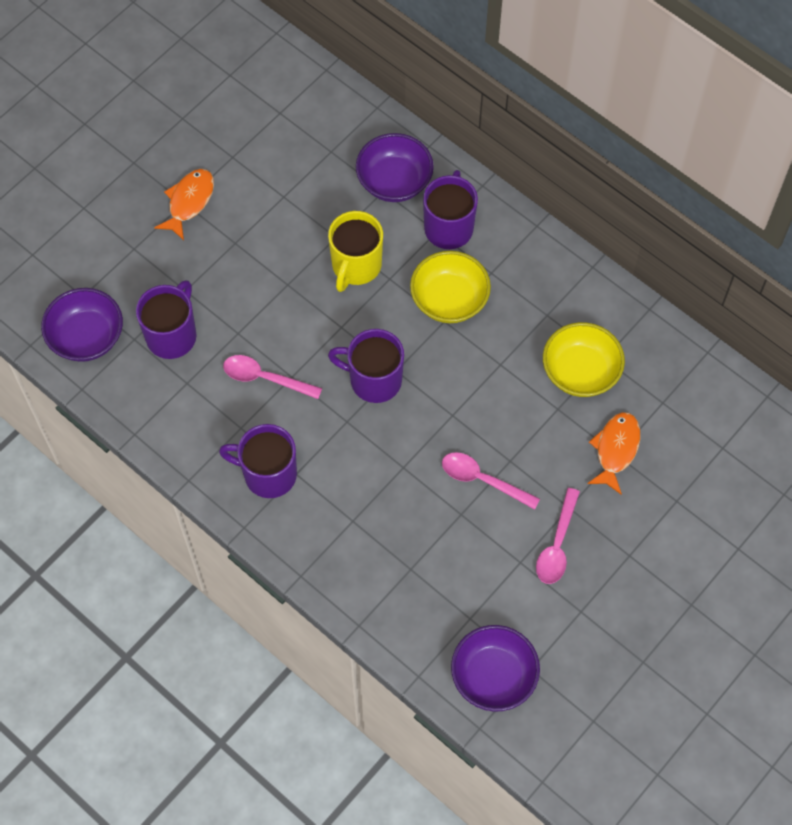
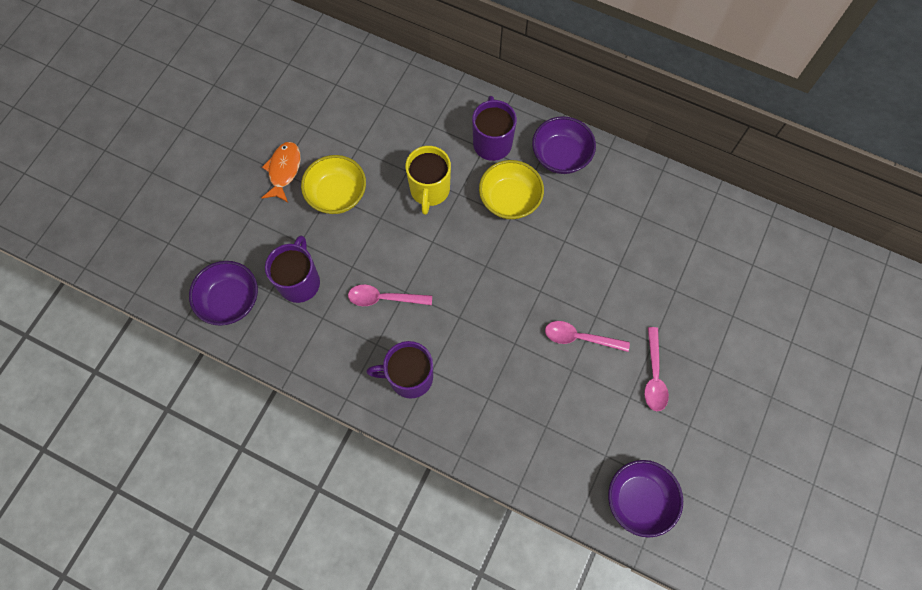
camera: 15 degrees left, 5 degrees up
purple mug [328,329,404,403] -> none
purple bowl [356,133,434,202] -> purple bowl moved to [532,116,596,174]
yellow bowl [543,322,625,397] -> yellow bowl moved to [301,155,366,214]
orange fish [587,412,640,495] -> none

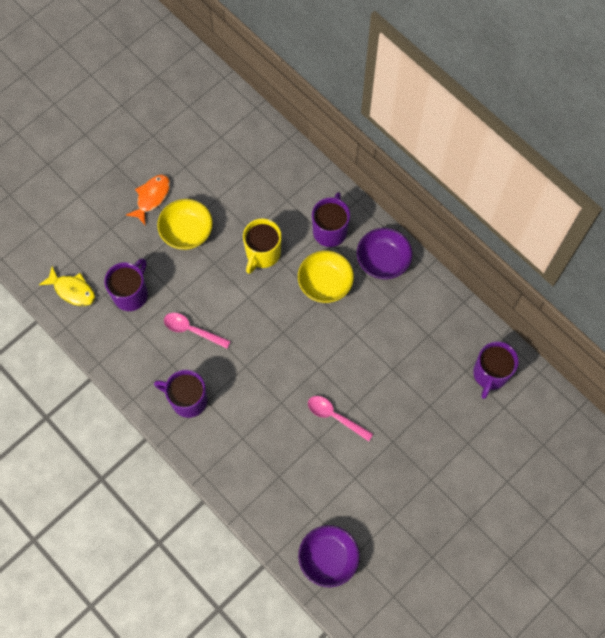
camera: 20 degrees right, 0 degrees up
purple bowl [189,261,258,326] -> yellow fish [39,266,95,306]
pink spoon [644,327,669,411] -> none
none -> purple mug [473,341,518,399]

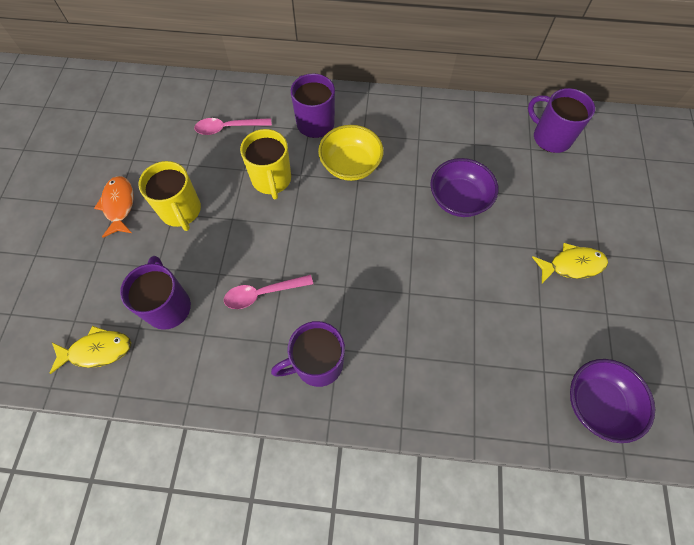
camera: 40 degrees left, 5 degrees down
yellow bowl [157,199,213,250] -> yellow mug [138,161,201,231]
pink spoon [308,396,373,441] -> pink spoon moved to [194,118,272,135]
purple bowl [357,228,412,279] -> purple bowl moved to [430,158,498,217]
purple mug [473,341,518,399] -> purple mug turned 150 degrees clockwise [528,88,595,153]
none -> yellow fish [532,243,608,283]

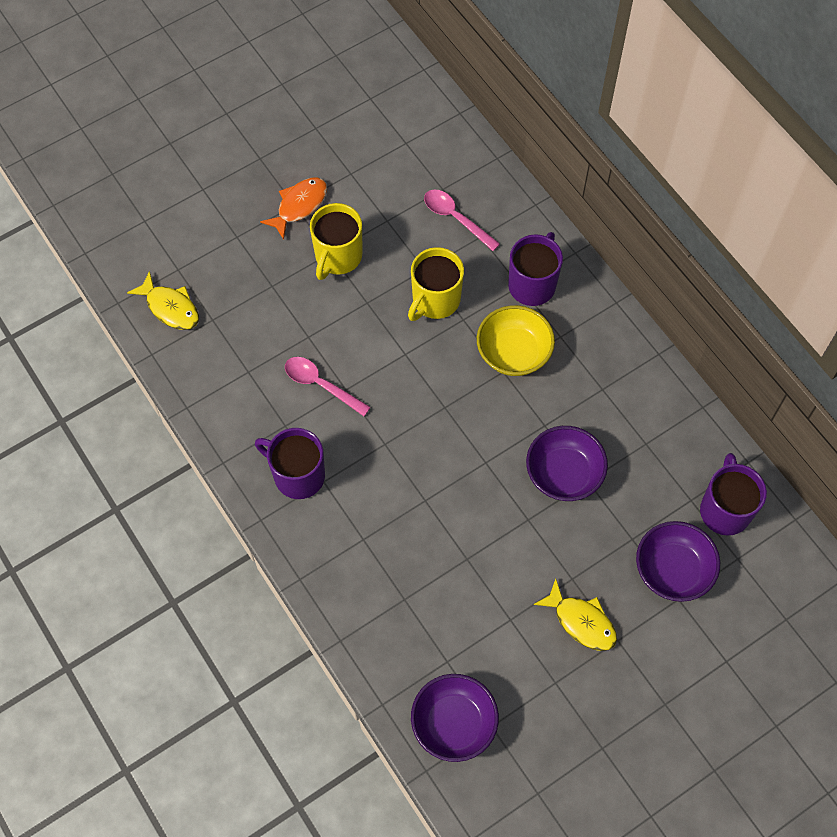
camera: 50 degrees right, 0 degrees up
purple mug [120,256,191,330] -> none
none -> purple bowl [636,521,720,602]

